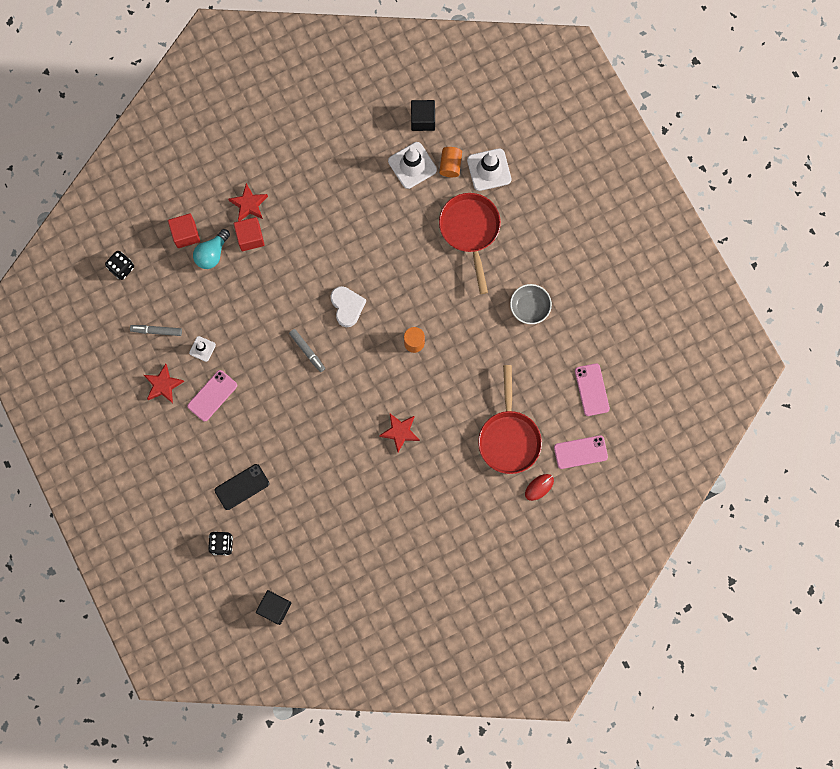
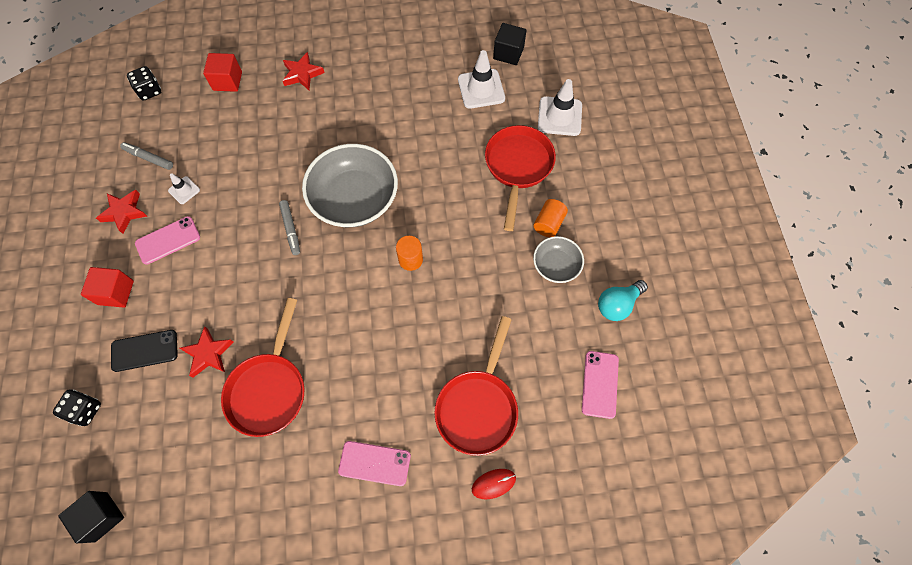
camera: 20 degrees right, 10 degrees down
turquoise light bulb [193,229,230,269] -> turquoise light bulb moved to [598,280,648,321]
red cube [234,217,265,251] -> red cube moved to [81,267,134,308]
white heart [331,286,366,327] -> grey bowl [302,144,398,227]
red star [379,414,420,452] -> red star moved to [180,326,233,377]
orange cylinder [439,147,462,177] -> orange cylinder moved to [533,199,568,237]
pink phone [554,435,608,469] -> pink phone moved to [338,441,411,486]
none -> red pan [221,298,304,437]

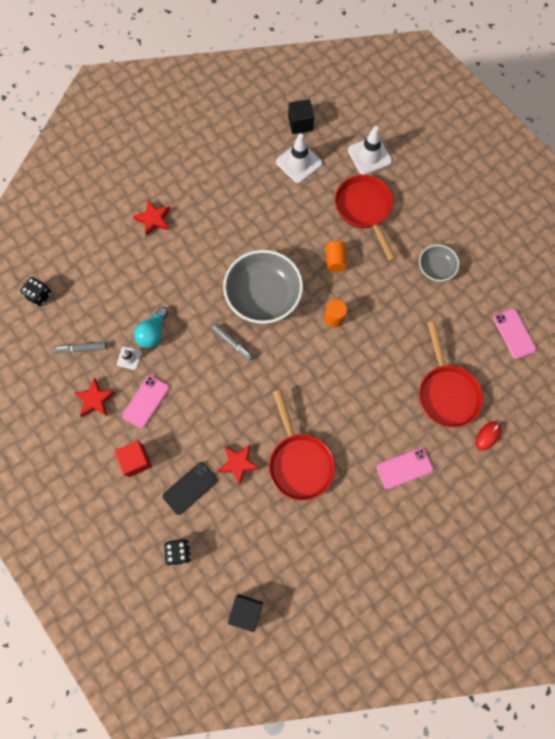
camera: 30 degrees left, 5 degrees up
red cube [203,53,242,92] -> none
orange cylinder [533,199,568,237] -> orange cylinder moved to [326,241,347,272]
turquoise light bulb [598,280,648,321] -> turquoise light bulb moved to [134,307,168,348]

